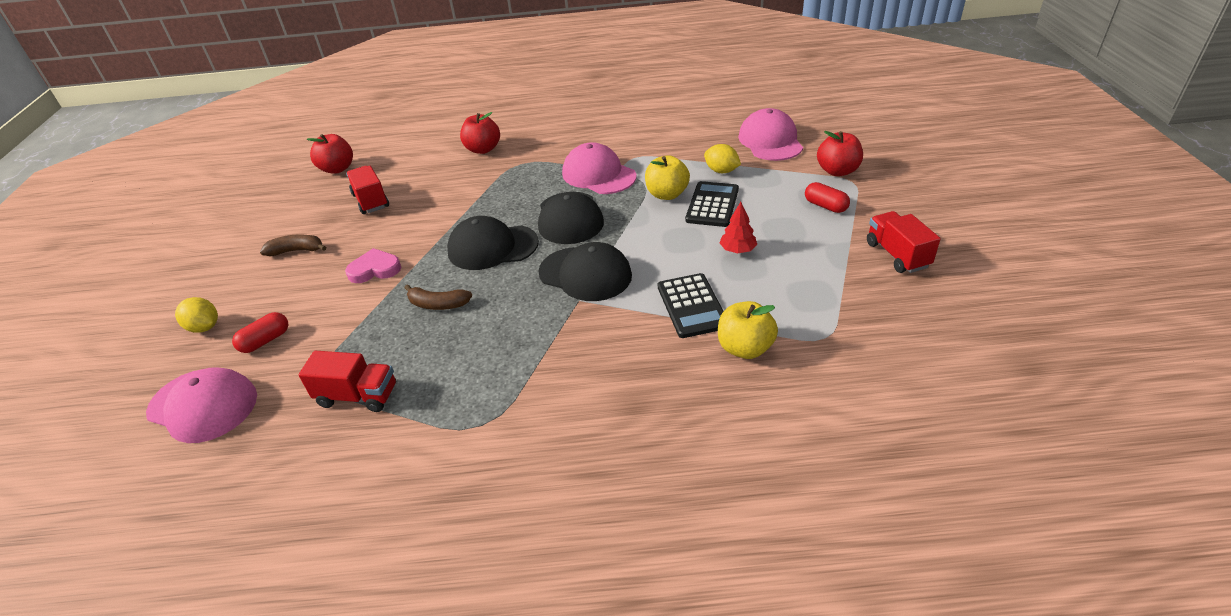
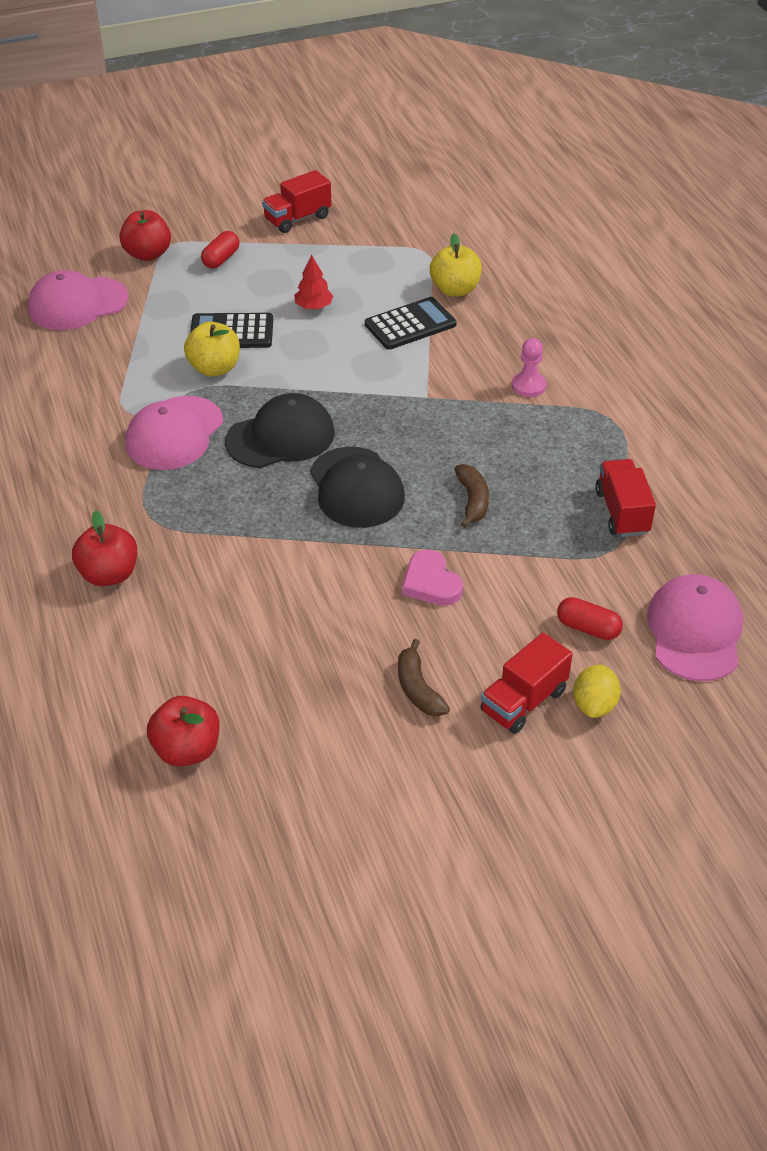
camera: 110 degrees left, 5 degrees up
red truck [346,166,389,214] -> red truck moved to [480,633,573,734]
black cap [538,242,632,301] -> none
yellow lemon [704,144,741,173] -> none
none -> pink pawn [512,338,546,397]

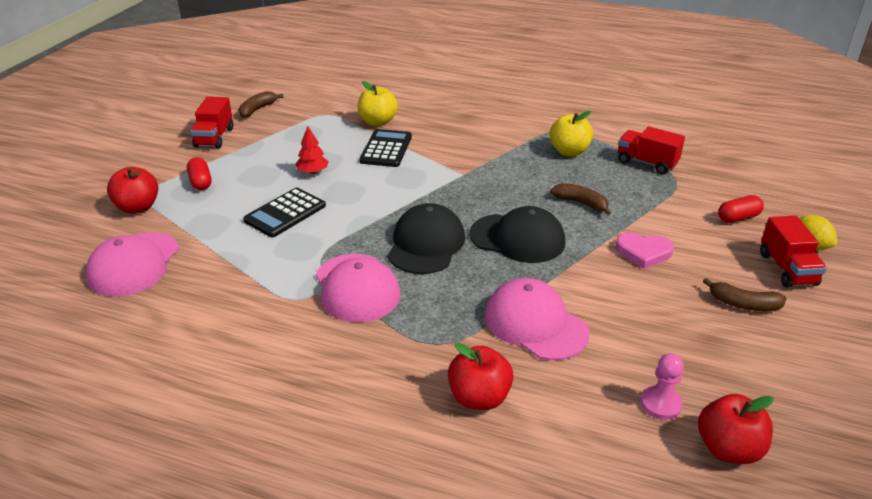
camera: 50 degrees left, 10 degrees down
yellow apple [184,322,240,377] -> yellow apple moved to [549,111,593,156]
pink pawn [512,338,546,397] -> pink pawn moved to [640,353,684,420]
pink cap [647,574,743,681] -> pink cap moved to [485,278,589,361]
none -> brown banana [239,91,284,118]

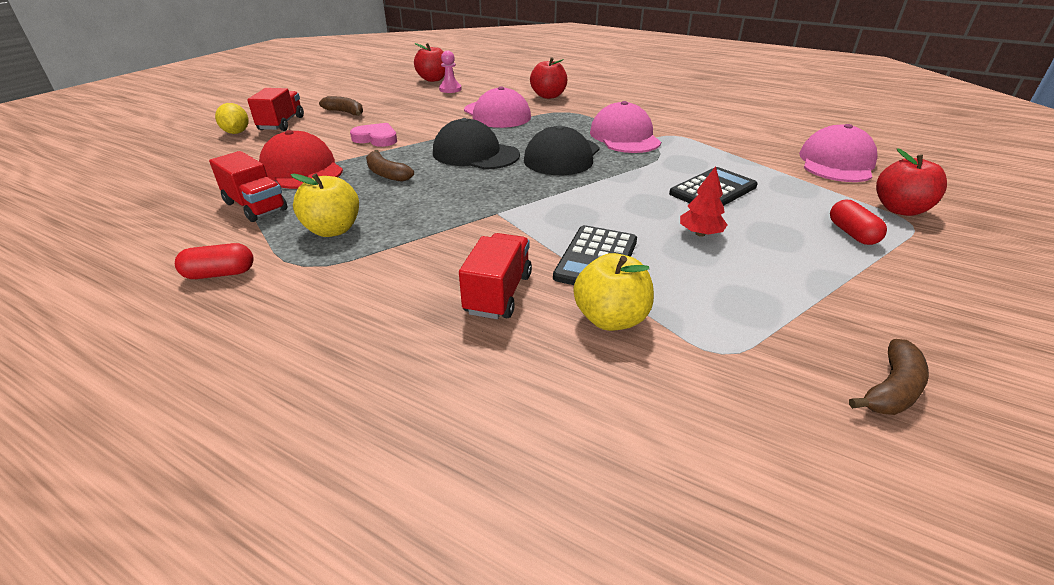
camera: 170 degrees left, 0 degrees up
red truck [191,96,233,148] -> red truck moved to [459,233,532,319]
red capsule [718,195,764,223] -> red capsule moved to [175,243,254,279]
none -> red cap [259,130,343,189]

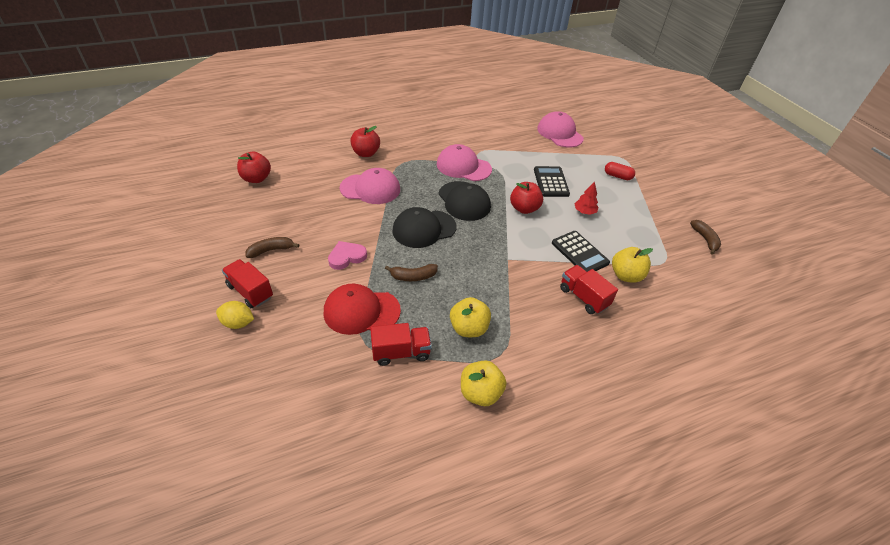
camera: 55 degrees left, 10 degrees up
red capsule [175,243,254,279] -> yellow apple [461,360,506,406]
pink pawn [439,51,462,93] -> none
red apple [876,148,947,216] -> red apple moved to [510,182,543,214]

